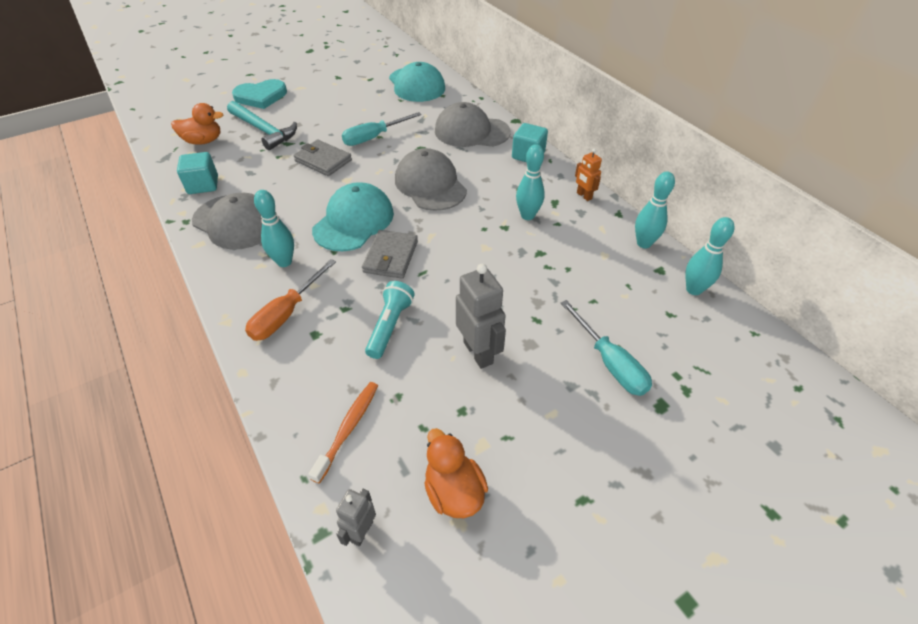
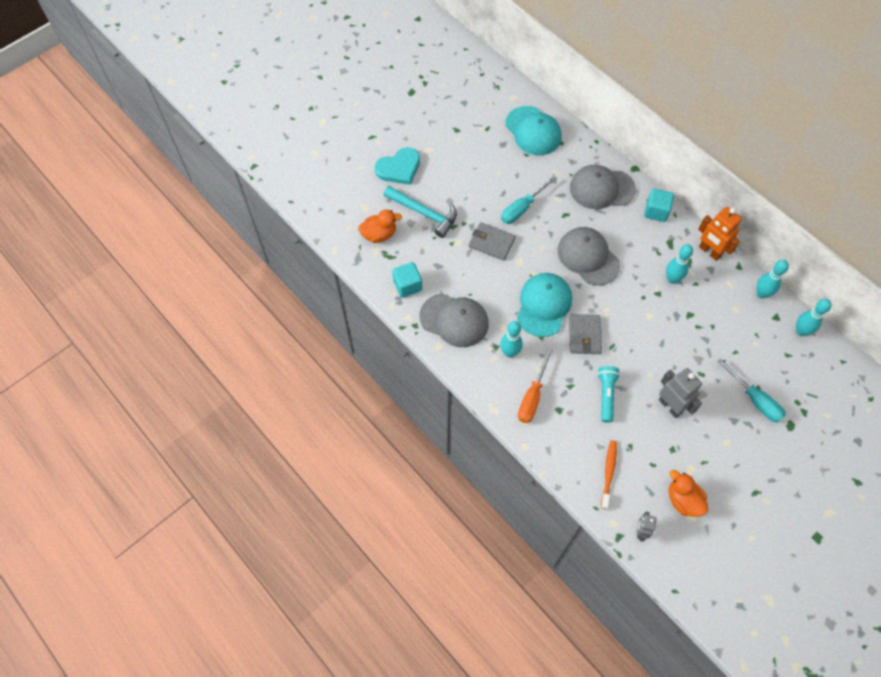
camera: 10 degrees left, 15 degrees up
orange robot [575,148,602,201] -> orange robot [698,207,742,261], size x1.75

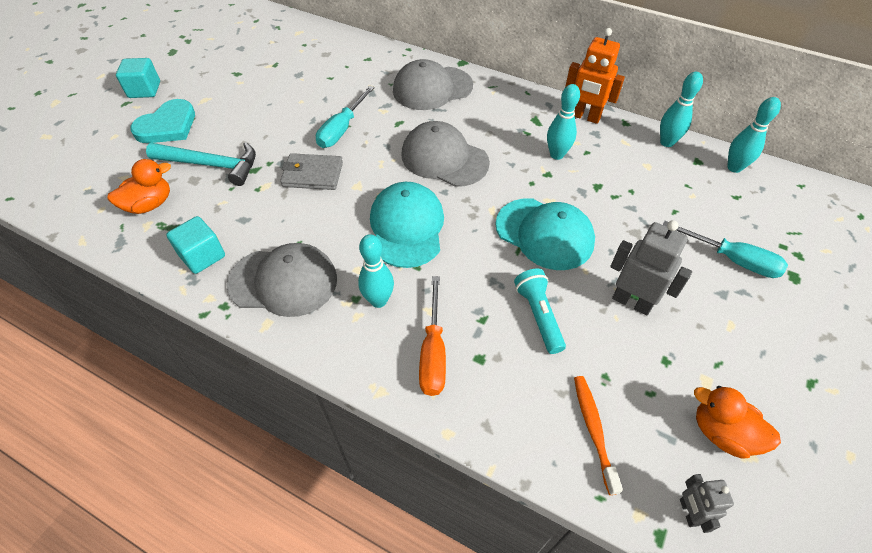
camera: 20 degrees left, 10 degrees down
turquoise cap [505,106,561,155] -> turquoise cap moved to [495,198,595,270]
grey wallet [569,314,602,354] -> none
turquoise cube [644,188,674,222] -> turquoise cube moved to [116,58,160,98]

